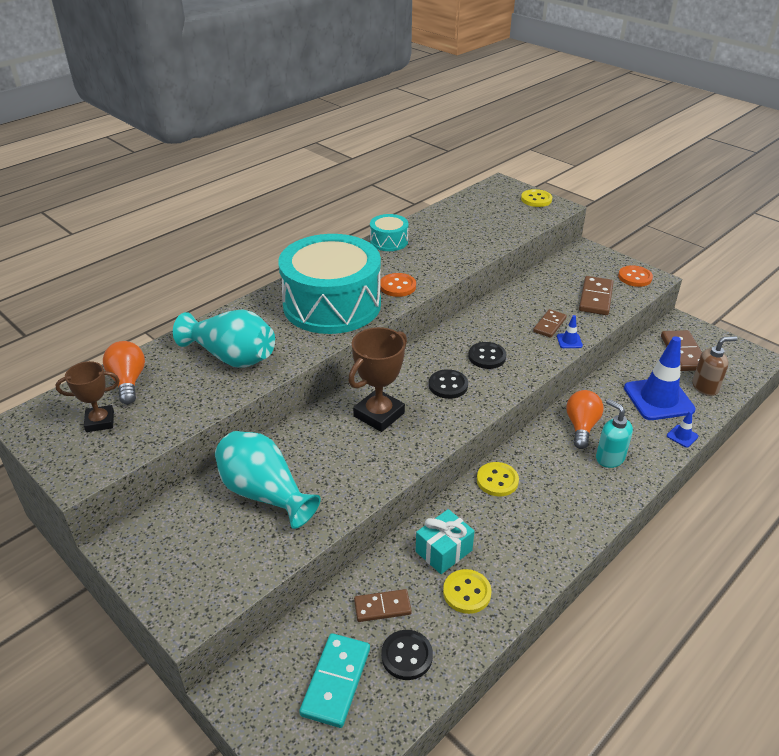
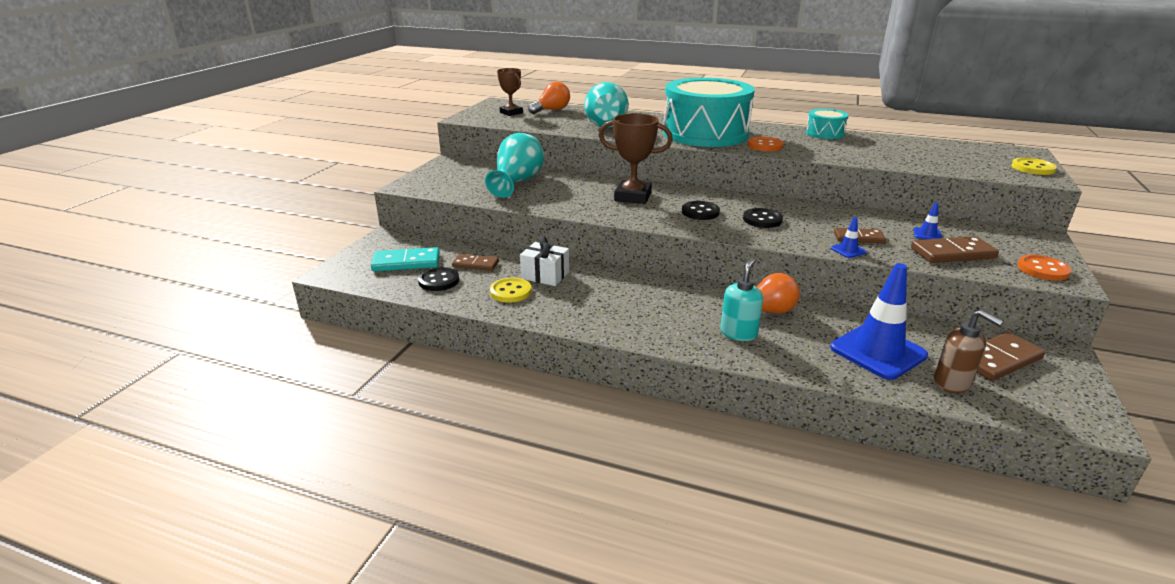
camera: 65 degrees right, 10 degrees down
brown domino [354,589,412,622] -> brown domino turned 45 degrees counterclockwise [452,254,499,271]
turquoise gift [416,509,474,574] -> white gift [520,236,569,286]
yellow button [477,462,519,496] -> none
blue traffic cone [667,411,699,447] -> blue traffic cone moved to [914,202,942,239]

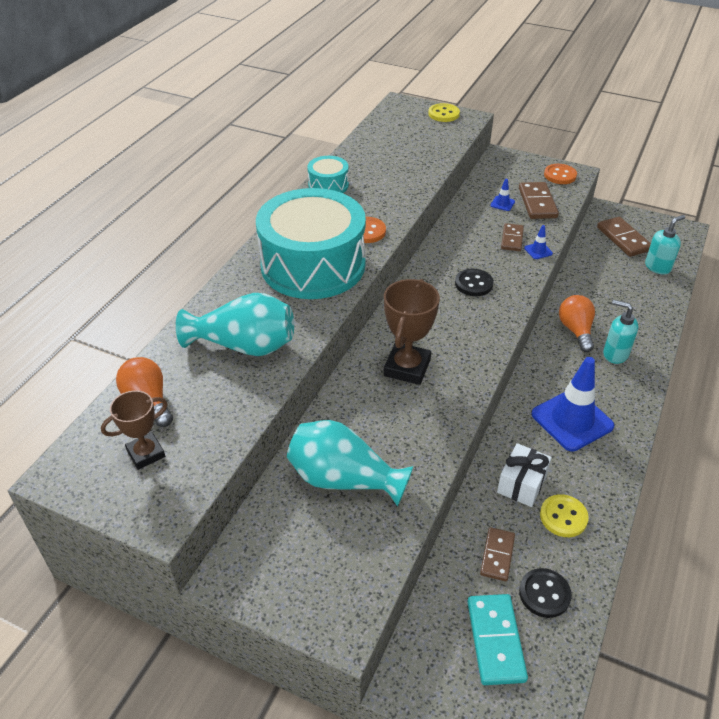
camera: 85 degrees left, 15 degrees up
black button [682,201,720,220] -> none
blue traffic cone [830,263,928,380] -> blue traffic cone moved to [531,357,614,451]
brown soap dispenser [934,310,1004,393] -> turquoise soap dispenser [645,215,685,275]

